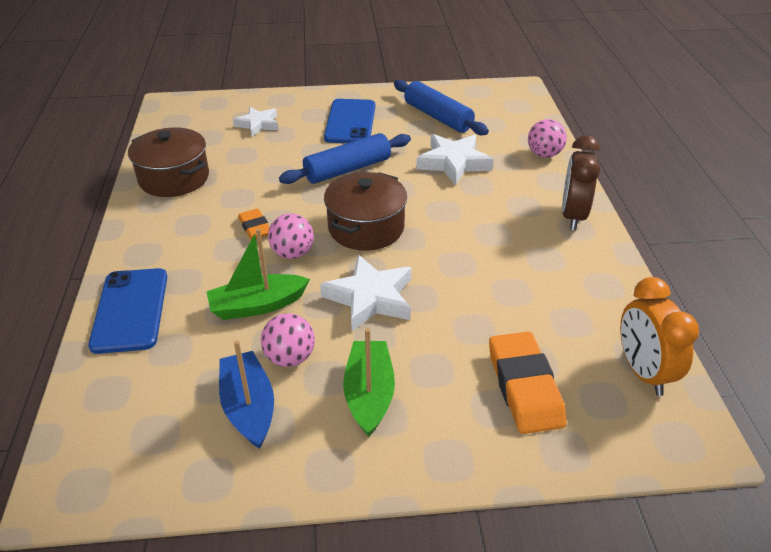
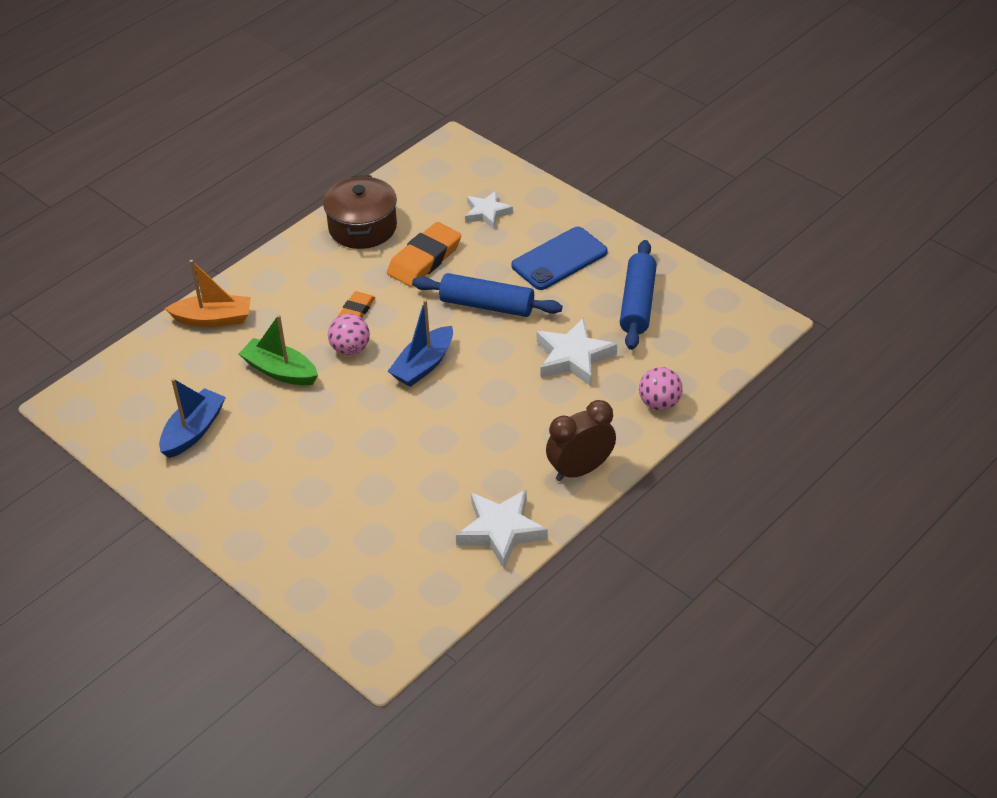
camera: 50 degrees right, 5 degrees up
blue phone [88,268,167,354] -> orange boat [165,260,251,327]
pink ball [261,313,315,367] -> none
white star [320,255,412,331] -> white star moved to [456,490,548,569]
brown pot [324,172,407,250] -> blue boat [388,299,453,387]
green boat [343,328,395,437] -> none
orange eraser [489,331,567,434] -> orange eraser moved to [387,222,461,287]
orange clock [620,277,699,396] -> none

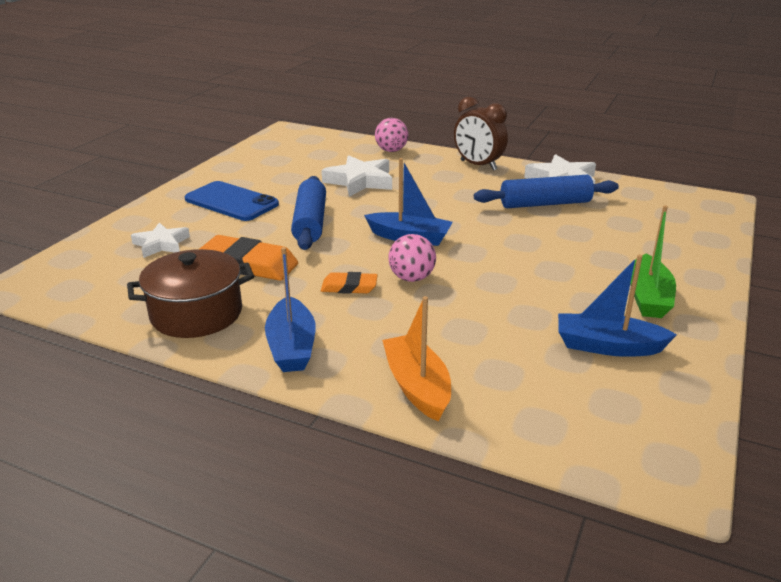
camera: 110 degrees left, 15 degrees down
green boat [239,315,318,385] -> green boat moved to [630,205,676,318]
blue rolling pin [620,240,657,350] -> blue rolling pin moved to [474,175,619,208]
none -> blue boat [265,247,316,372]

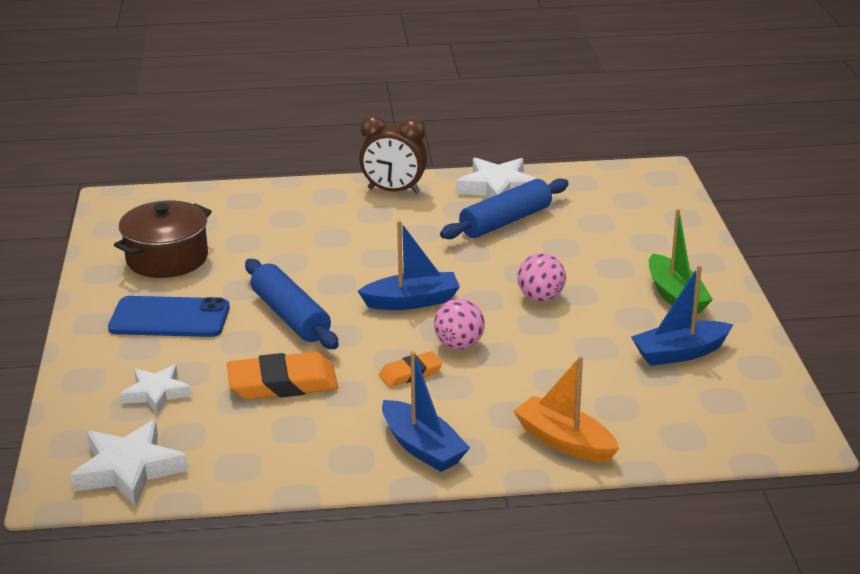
camera: 30 degrees left, 0 degrees up
brown pot [127,249,254,338] -> brown pot moved to [114,200,212,278]
white star [322,155,392,197] -> white star moved to [70,420,188,507]
pink ball [375,118,408,152] -> pink ball moved to [517,253,566,301]

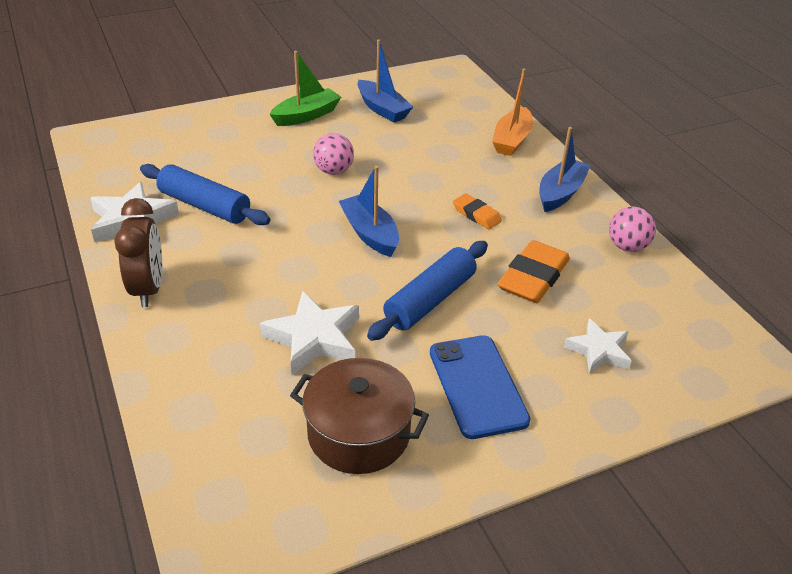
camera: 110 degrees left, 10 degrees up
white star [70,420,188,507] -> white star moved to [260,291,359,375]
orange eraser [227,352,338,400] -> orange eraser turned 60 degrees clockwise [497,240,570,303]
pink ball [434,298,485,349] -> pink ball moved to [609,207,656,252]

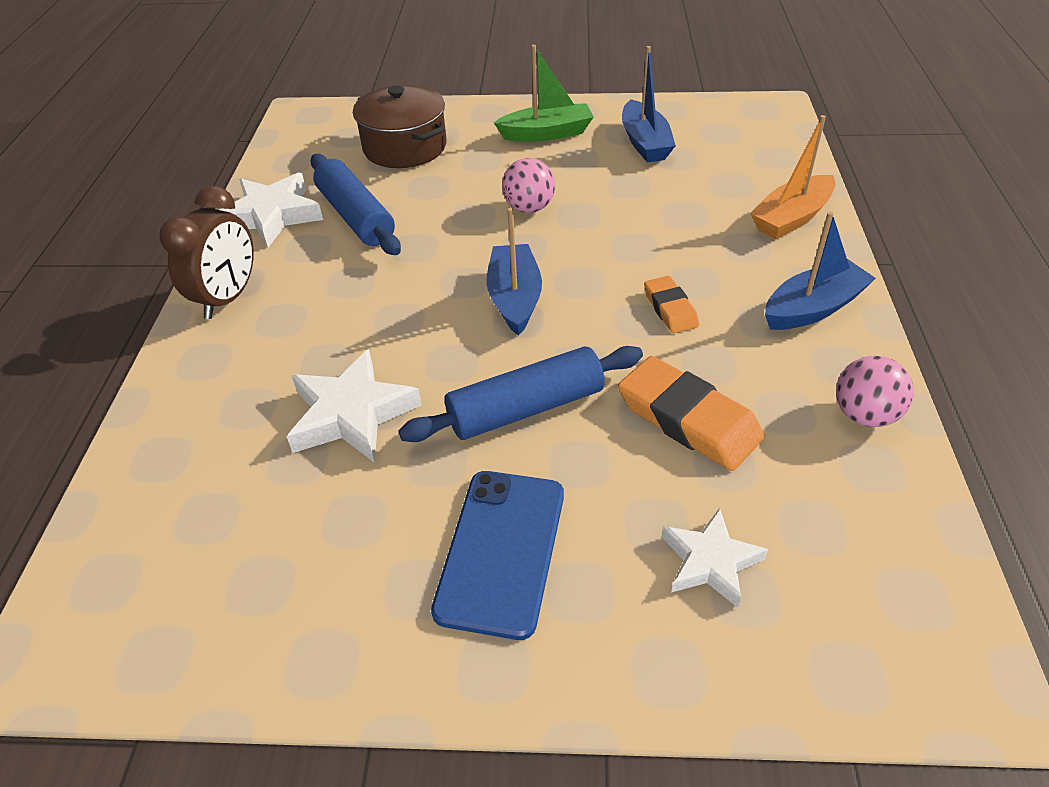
camera: 30 degrees right, 5 degrees up
brown pot [290,358,429,474] -> brown pot moved to [353,84,447,168]
orange eraser [497,240,570,303] -> orange eraser turned 75 degrees clockwise [618,356,765,471]

